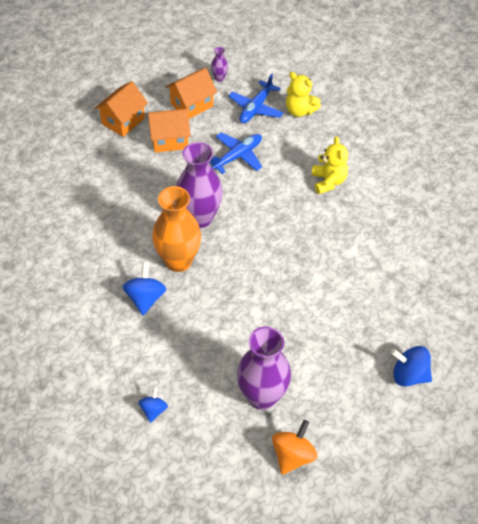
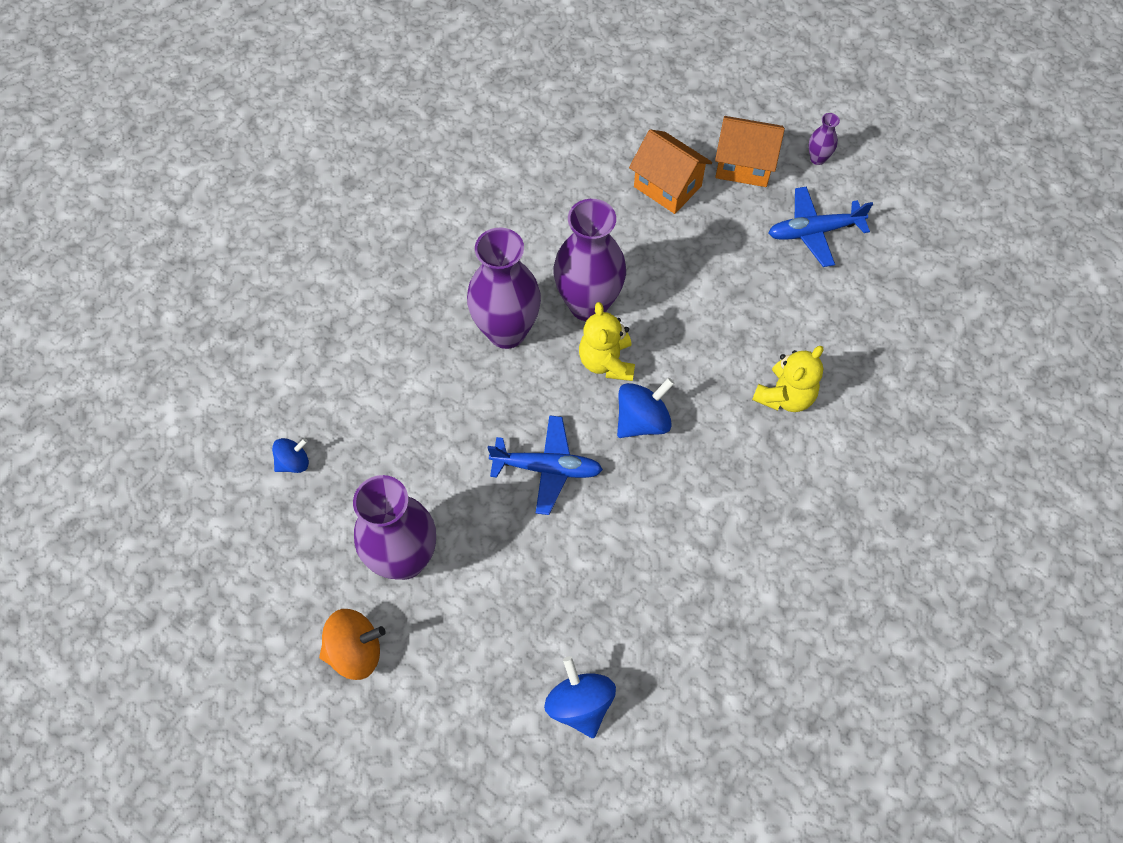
camera: 50 degrees right, 10 degrees up
orange house [95,81,148,137] -> none
blue spinning top [123,262,166,315] -> blue spinning top moved to [617,378,675,438]
orange vase [152,186,201,272] -> purple vase [467,227,541,349]
blue plane [209,132,262,174] -> blue plane moved to [488,415,603,515]
yellow teddy bear [286,72,321,117] -> yellow teddy bear moved to [579,302,635,381]

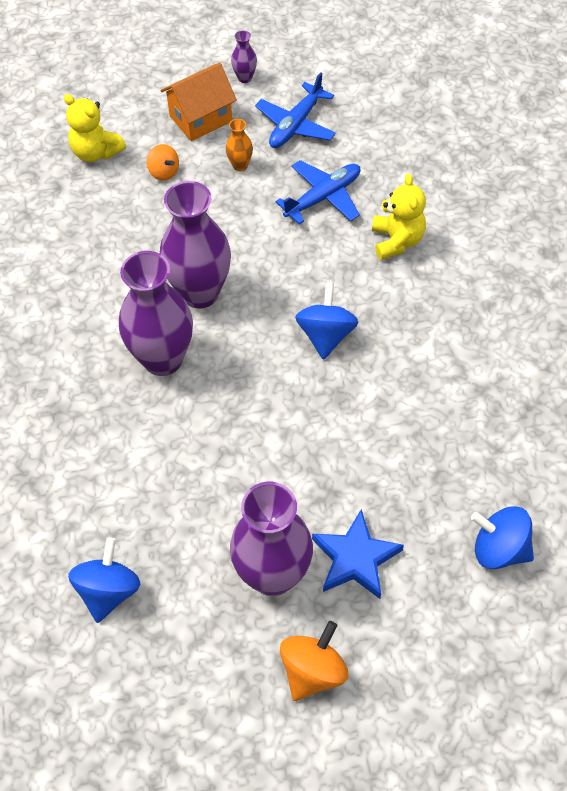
camera: 45 degrees left, 5 degrees down
blue spinning top [272,438,309,473] -> blue spinning top [68,538,141,623], size x1.60
blue plane [488,415,603,515] -> blue plane moved to [276,160,361,225]
yellow teddy bear [579,302,635,381] -> yellow teddy bear moved to [64,94,126,162]
orange house [629,129,712,214] -> orange spinning top [147,144,179,181]
none -> orange vase [226,119,253,171]
none -> blue star [312,509,404,599]

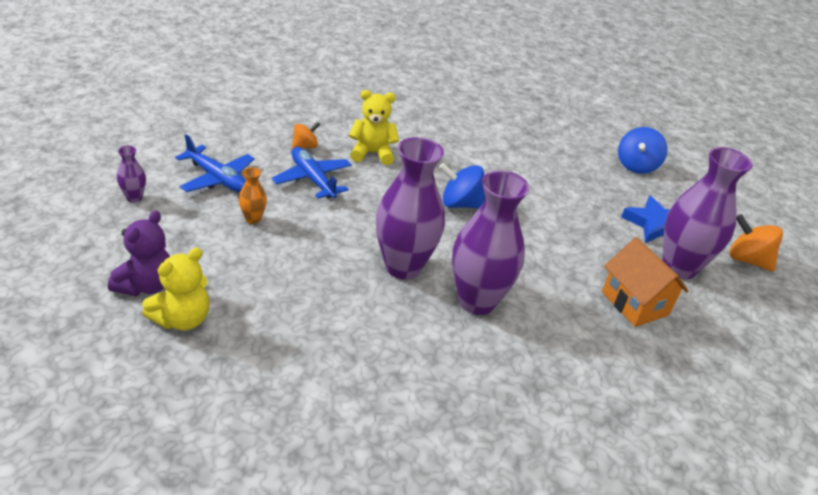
camera: 90 degrees left, 20 degrees down
blue spinning top [68,538,141,623] -> none
orange spinning top [147,144,179,181] -> orange spinning top moved to [292,122,320,149]
orange house [161,62,237,141] -> orange house moved to [602,237,689,327]
none -> purple teddy bear [108,210,170,296]

